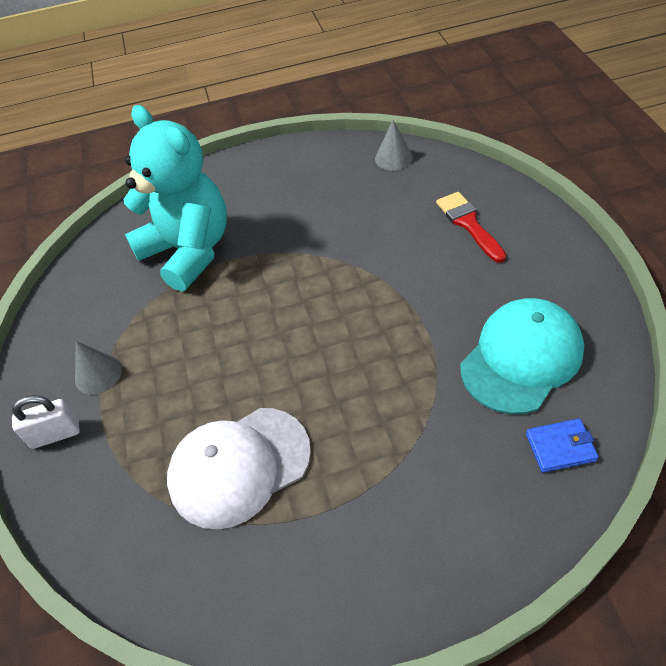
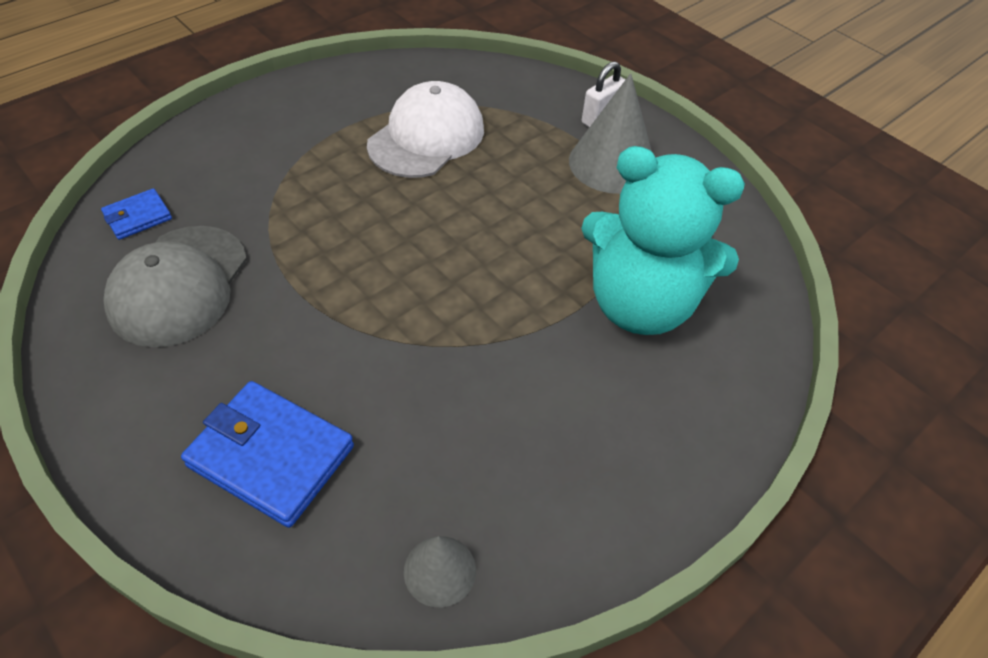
camera: 145 degrees right, 0 degrees up
grey cone [75,341,122,395] -> grey cone [569,73,652,194], size x1.81
red brush [436,192,506,263] -> blue wallet [181,381,354,528]
turquoise cap [460,298,584,414] -> grey cap [103,226,247,347]

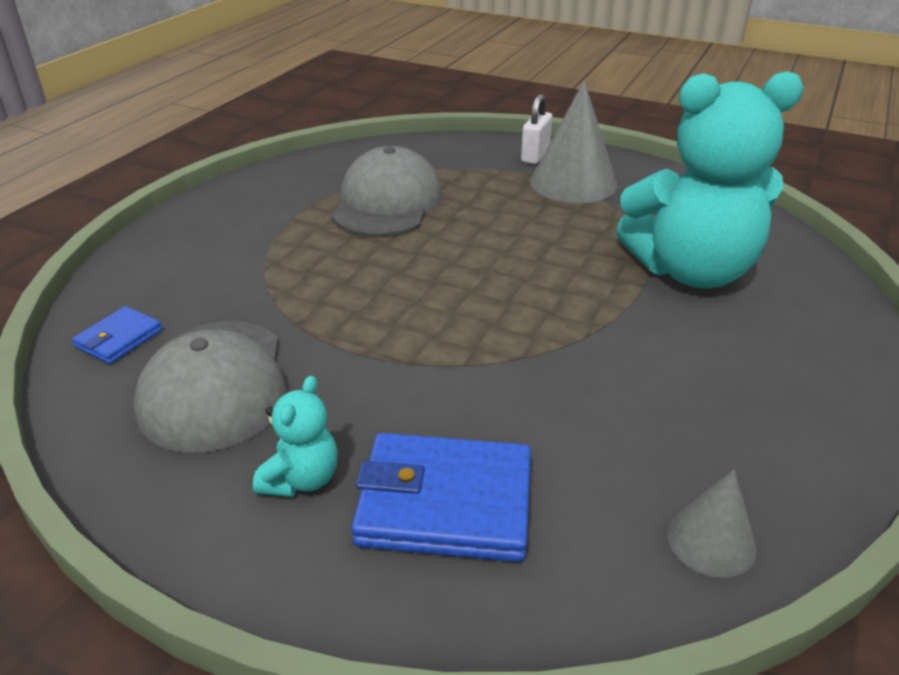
camera: 20 degrees left, 15 degrees down
white cap [367,81,484,178] -> grey cap [332,146,442,237]
none -> turquoise teddy bear [253,376,338,497]

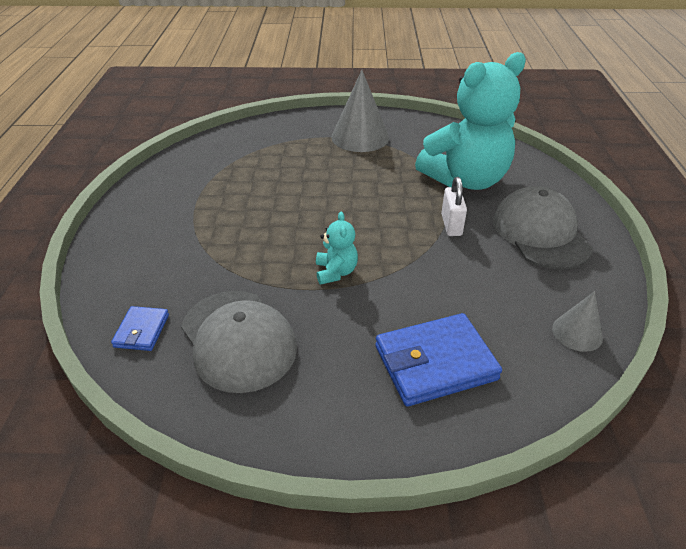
camera: 25 degrees left, 5 degrees up
turquoise teddy bear [253,376,338,497] -> turquoise teddy bear moved to [316,212,358,285]
grey cap [332,146,442,237] -> grey cap moved to [493,186,593,270]
white padlock [521,94,552,164] -> white padlock moved to [441,177,467,236]

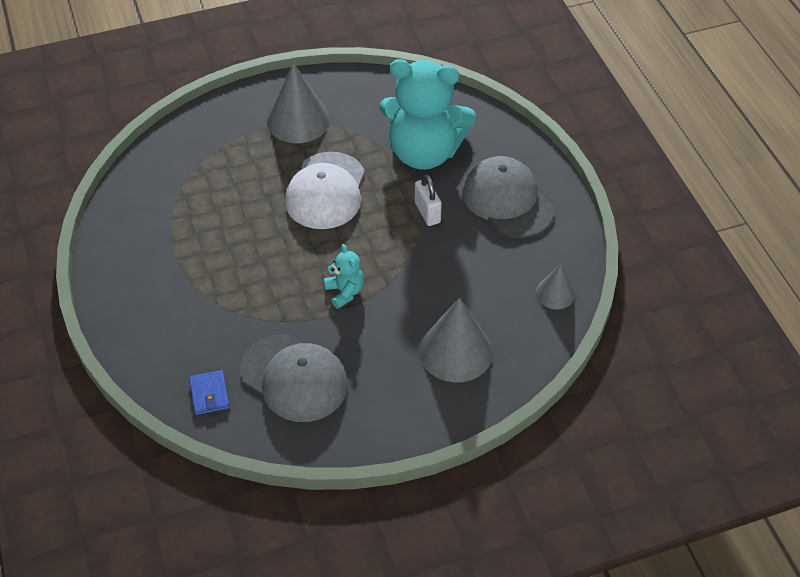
camera: 20 degrees left, 10 degrees up
blue wallet [375,313,502,406] -> grey cone [419,298,493,383]
turquoise teddy bear [415,52,526,190] -> turquoise teddy bear turned 60 degrees clockwise [380,59,476,170]
none -> white cap [285,152,365,229]

